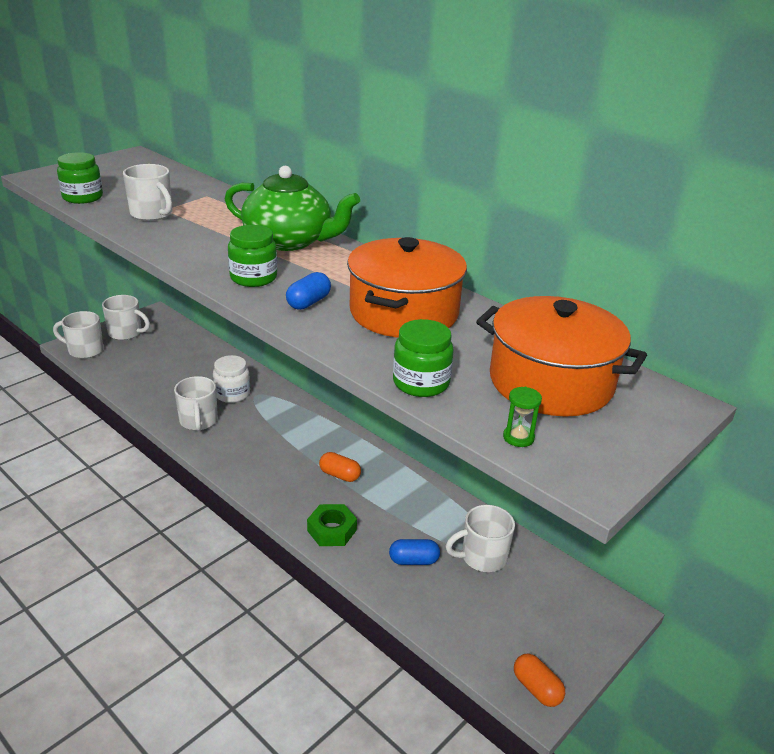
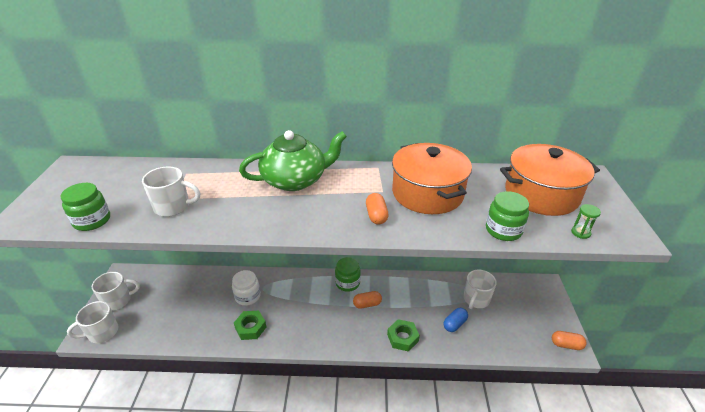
camera: 40 degrees left, 5 degrees up
white mug [174,376,218,431] -> green nut [234,311,266,340]
green jar [228,225,277,287] -> green jar moved to [335,257,361,292]
blue capsule [286,272,331,310] -> orange capsule [366,193,389,224]

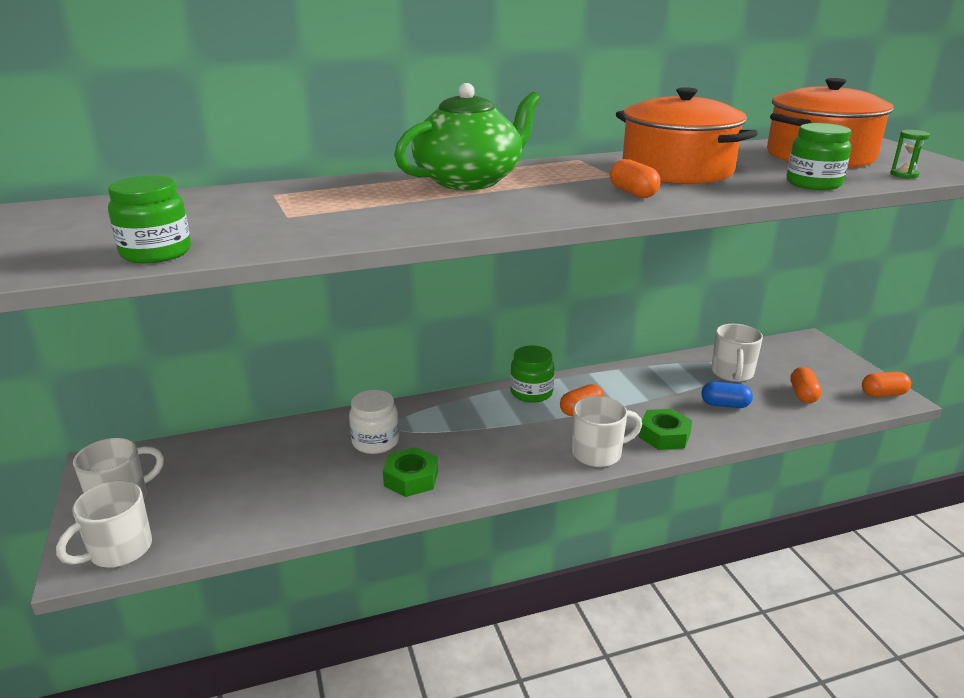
camera: 20 degrees left, 10 degrees down
white mug [142,166,200,217] -> white mug moved to [572,396,642,467]
blue capsule [444,308,468,332] -> blue capsule turned 75 degrees clockwise [701,382,753,408]
none -> orange capsule [790,367,822,403]

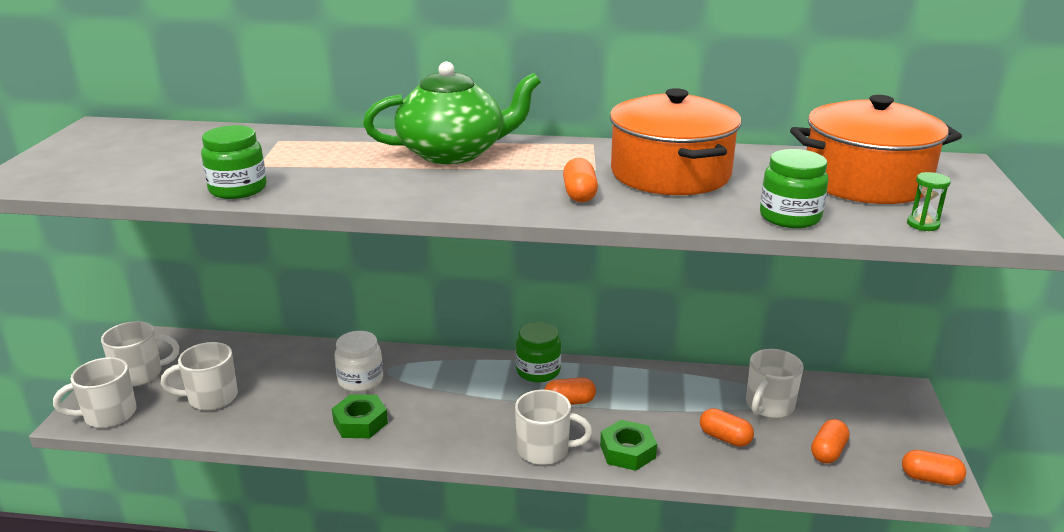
camera: 25 degrees right, 0 degrees up
green jar [108,175,191,264] -> green jar moved to [201,125,267,199]
blue capsule [701,382,753,408] -> orange capsule [700,408,754,447]
none -> white mug [161,342,238,410]

